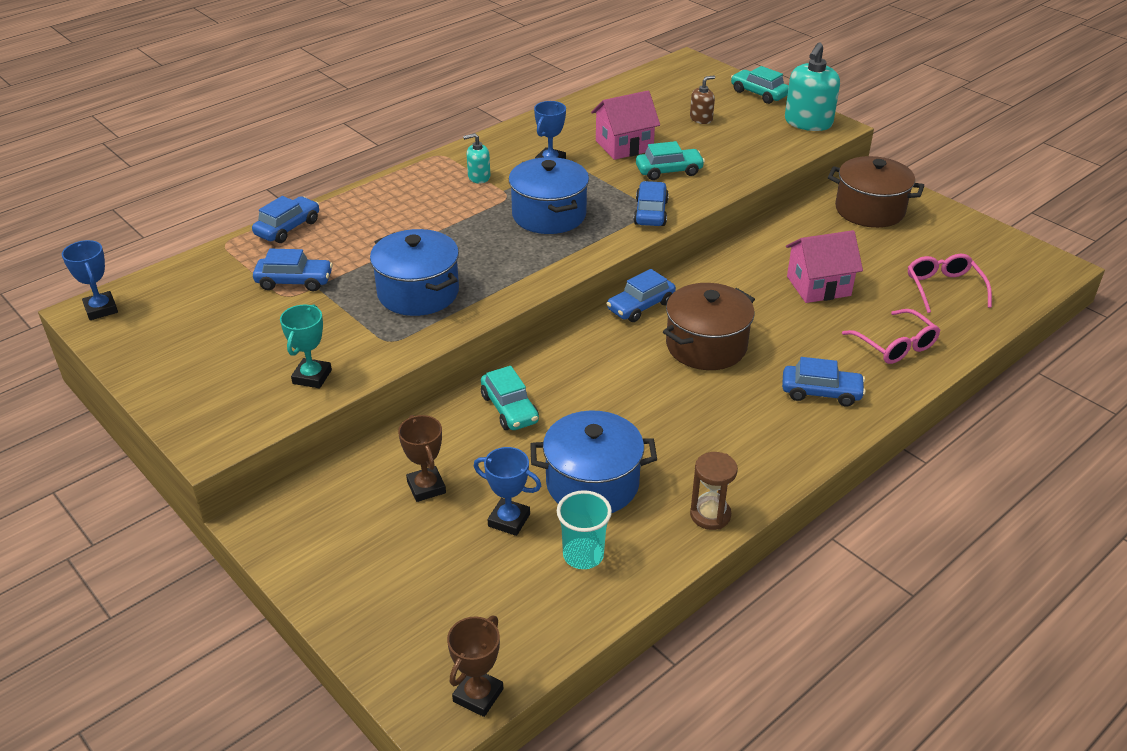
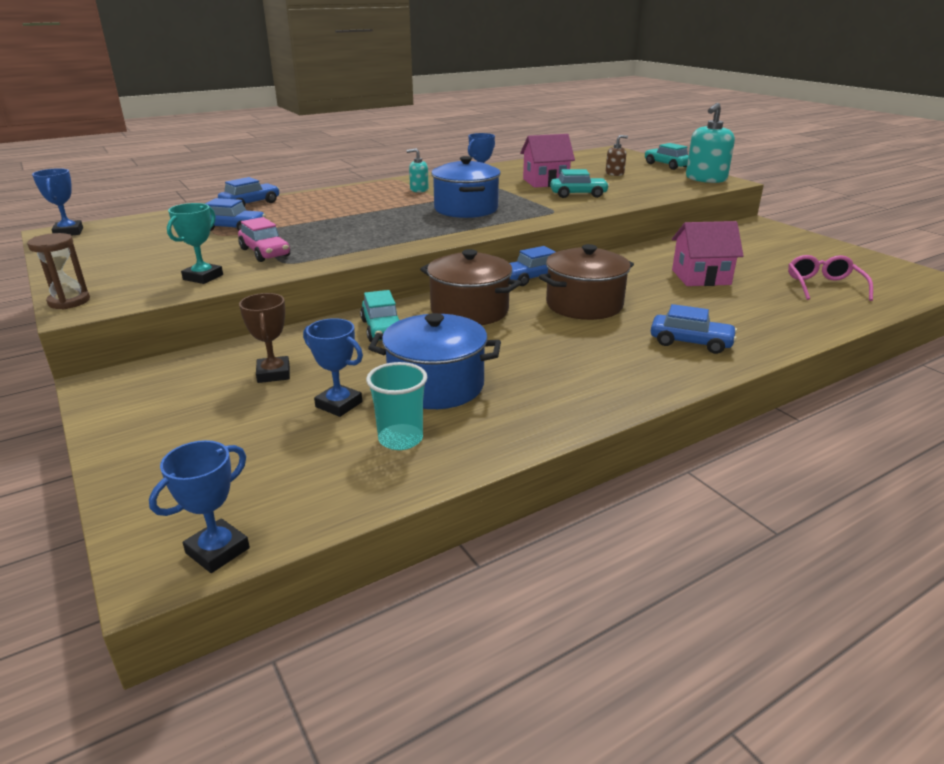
camera: 10 degrees right, 10 degrees down
blue pot [370,229,459,316] -> none
brown trophy [447,616,503,717] -> blue trophy [149,440,250,573]
blue car [633,181,669,226] -> none
brown hourglass [690,452,738,530] -> brown hourglass moved to [27,233,90,309]
brown pot [828,156,924,228] -> brown pot moved to [420,249,521,325]
pink glasses [842,309,940,364] -> none
none -> pink car [238,217,290,262]

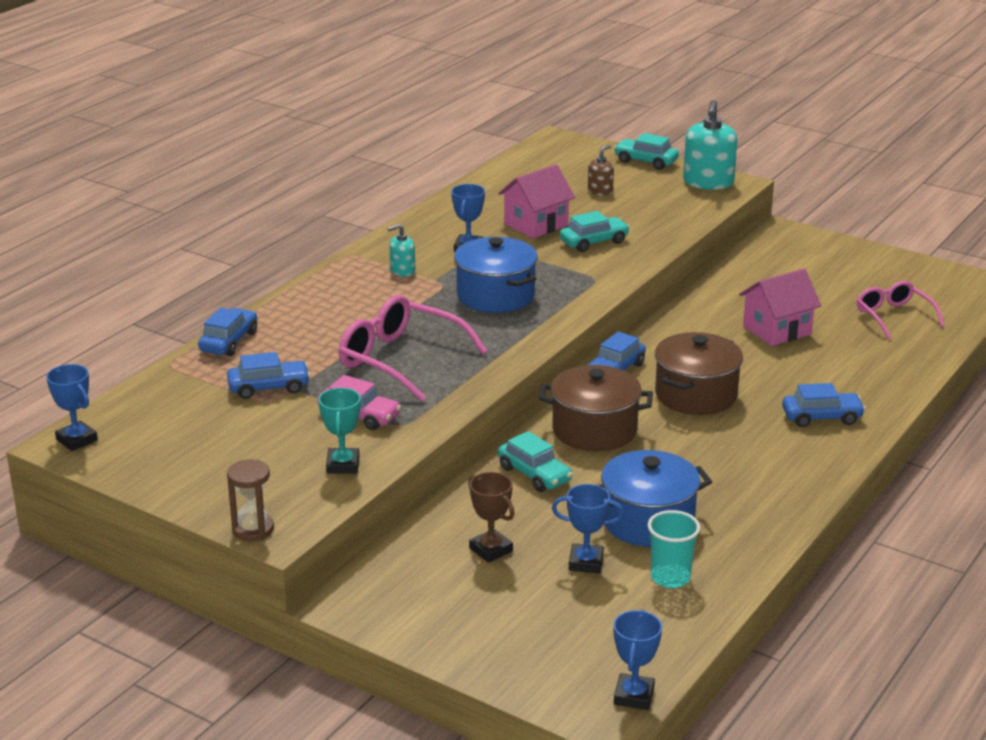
camera: 25 degrees left, 0 degrees up
none -> pink glasses [339,295,487,402]

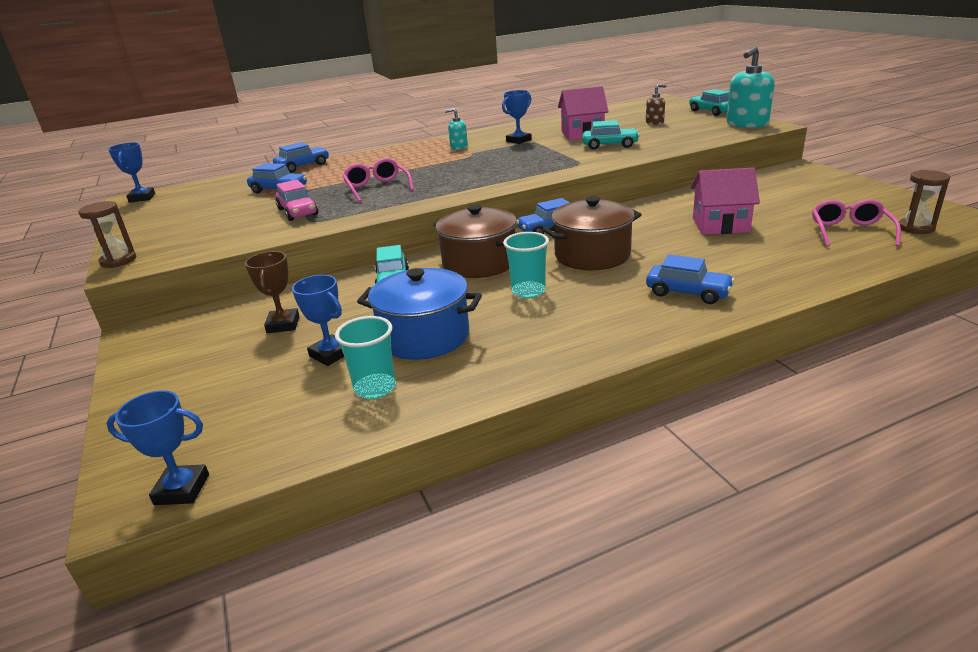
camera: 35 degrees right, 0 degrees up
turquoise trophy [319,388,361,474] -> none
pink glasses [339,295,487,402] -> pink glasses [343,158,414,202], size x0.64
blue pot [454,237,538,313] -> none
blue trophy [614,610,662,710] -> blue trophy turned 45 degrees clockwise [106,390,209,505]
none -> turquoise cup [503,232,549,298]
none -> brown hourglass [899,170,950,234]

